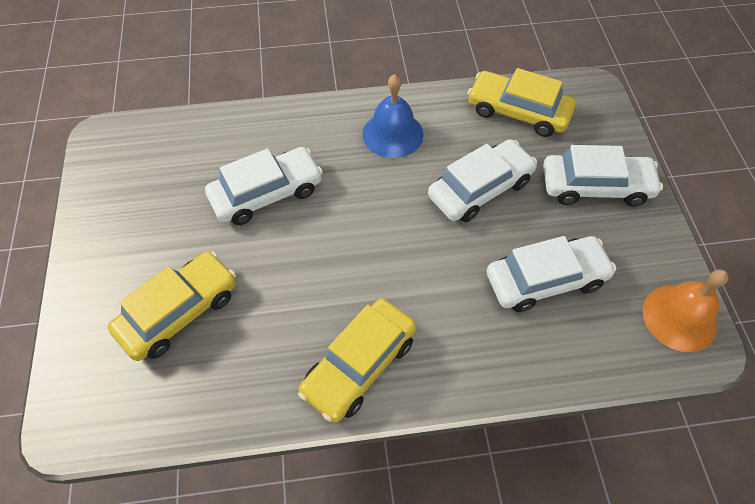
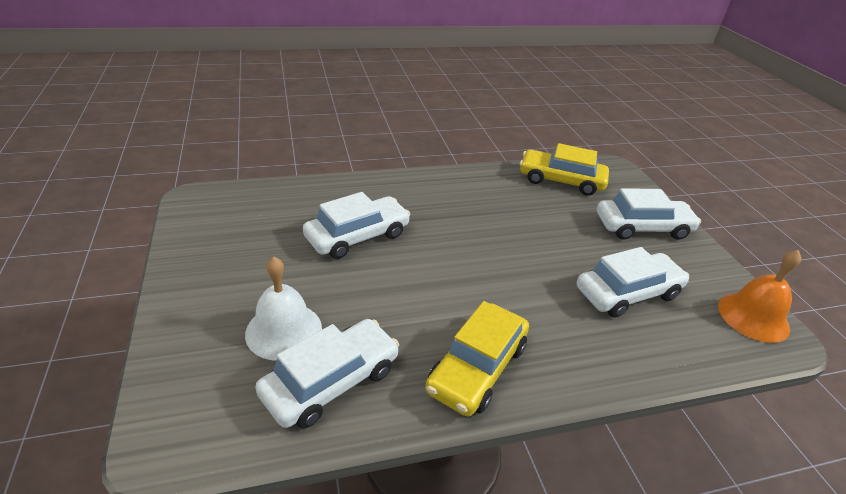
camera: 10 degrees left, 20 degrees down
yellow car [108,252,236,361] -> white bell [245,257,322,361]
blue bell [363,74,424,158] -> none
white car [428,139,537,222] -> white car moved to [255,319,399,428]

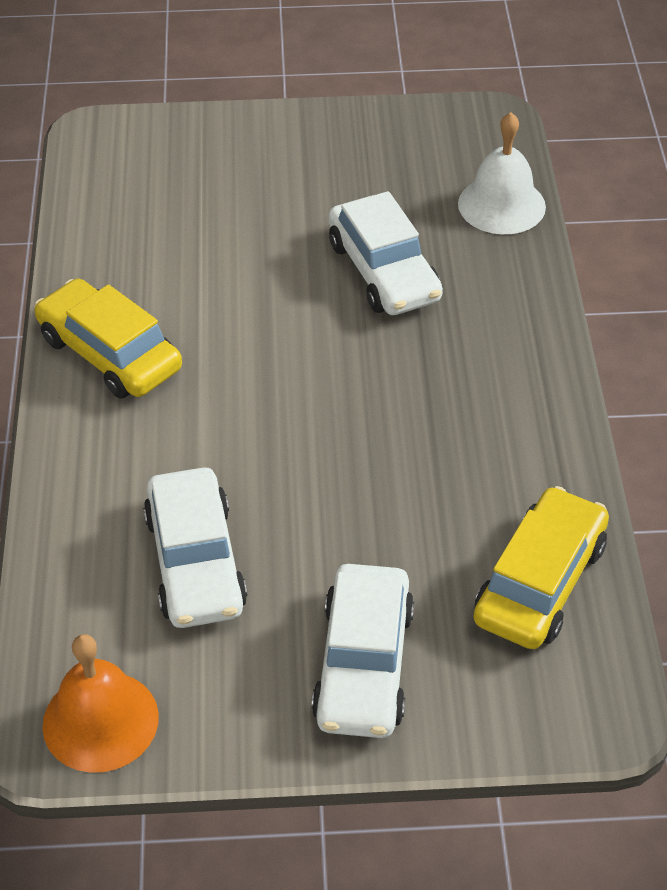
camera: 105 degrees right, 10 degrees up
white bell [245,257,322,361] -> white bell moved to [458,112,546,234]
white car [255,319,399,428] -> none

